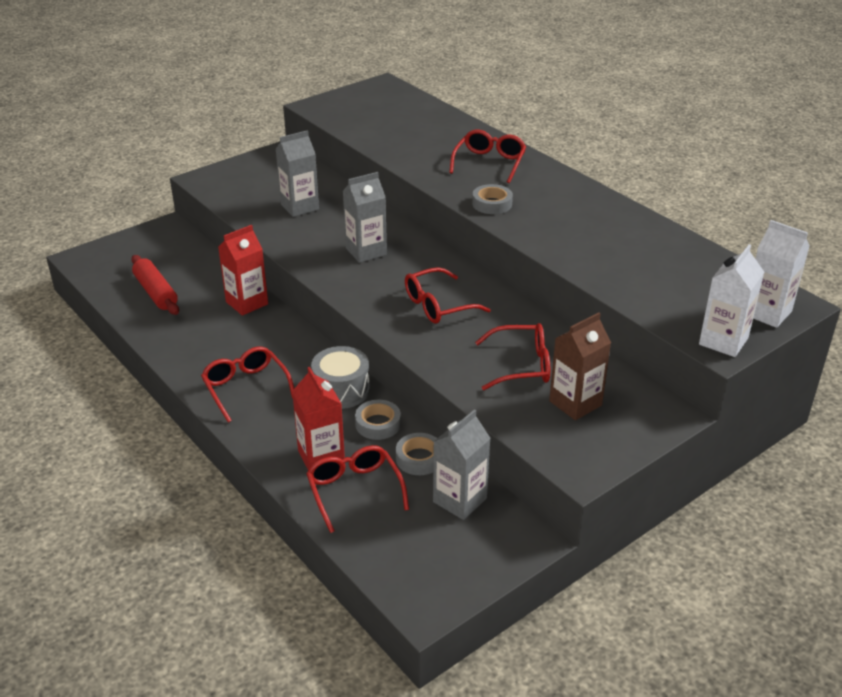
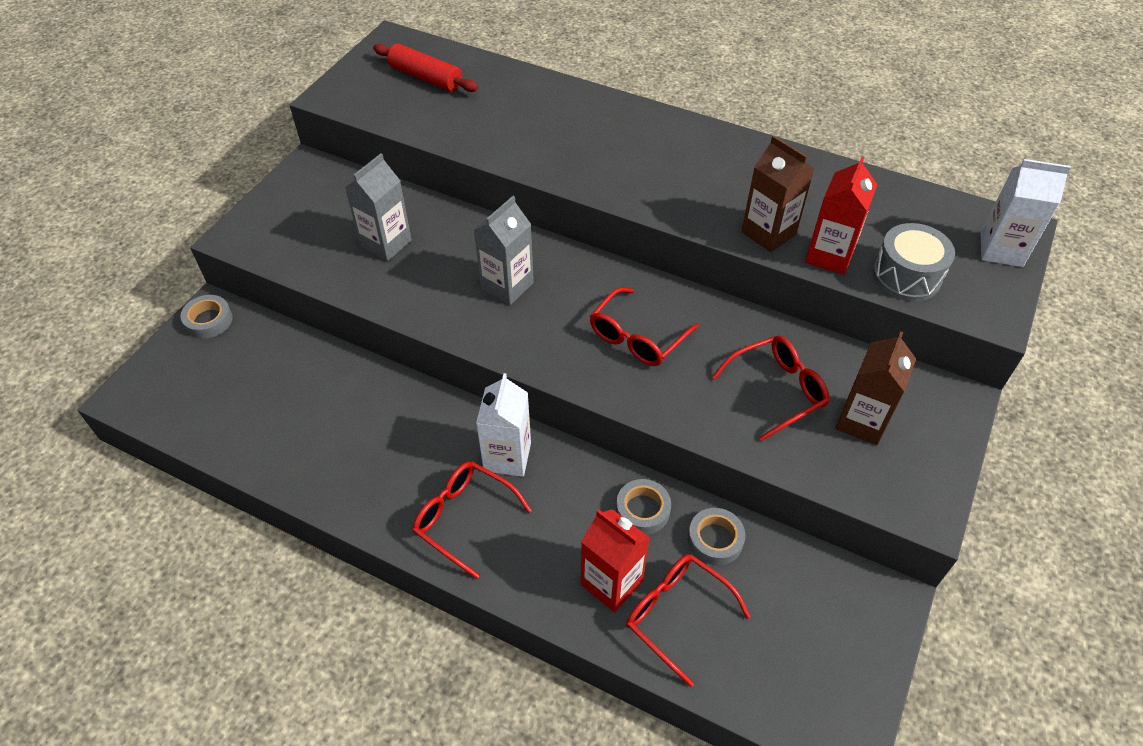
camera: 25 degrees left, 15 degrees up
red rolling pin [131,255,179,315] -> red rolling pin moved to [373,43,478,92]
red carton [218,225,268,316] -> red carton moved to [805,156,878,275]
grey drum [311,346,370,409] -> grey drum moved to [873,223,955,301]
grey carton [433,409,491,520] -> none
red glasses [449,130,526,183] -> none
grey tape [472,184,513,214] -> grey tape moved to [180,295,232,339]
white carton [699,244,764,357] -> white carton moved to [476,373,531,477]
none -> brown carton [741,135,814,252]

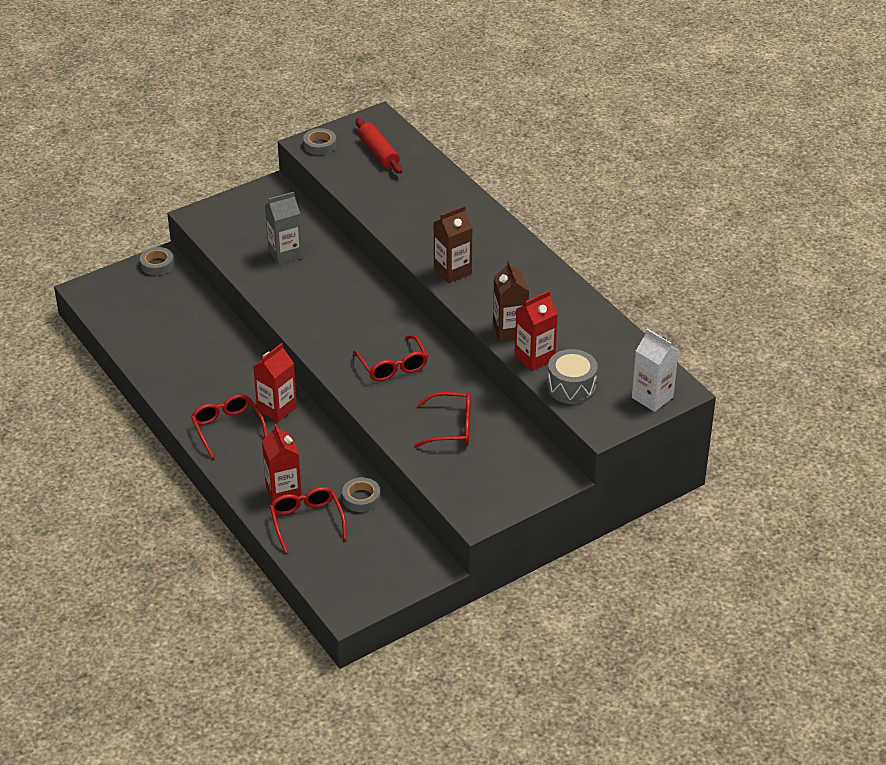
camera: 30 degrees right, 10 degrees down
grey carton [474,196,534,305] -> none
white carton [476,373,531,477] -> red carton [253,343,297,422]
red glasses [590,287,698,366] -> red glasses turned 90 degrees counterclockwise [353,335,428,381]
grey tape [616,479,671,535] -> grey tape moved to [303,128,337,155]
brown carton [836,331,916,445] -> brown carton moved to [433,205,473,283]

